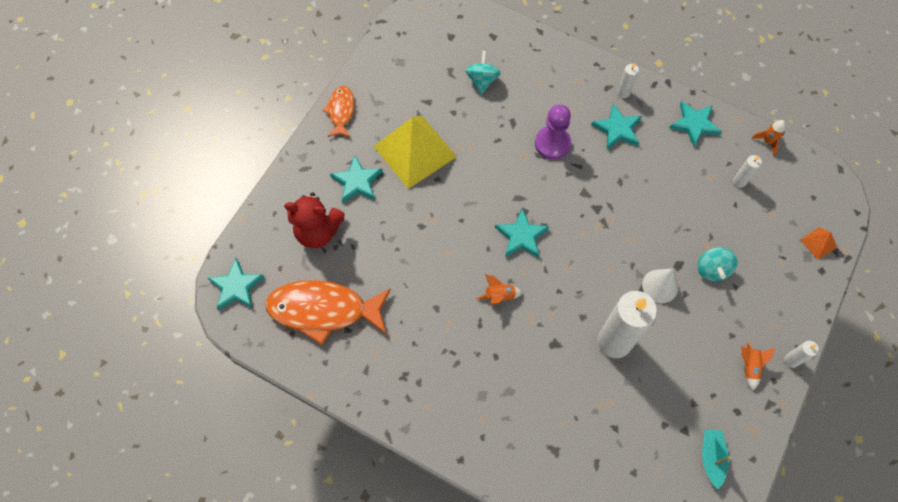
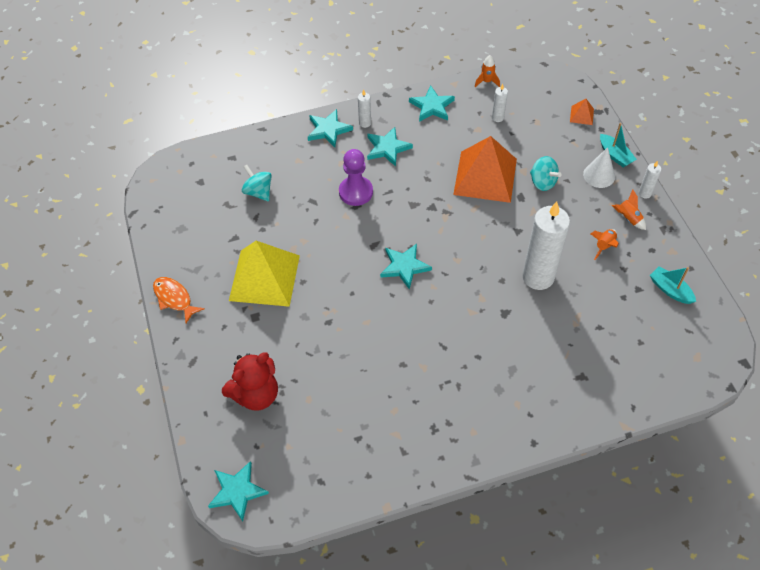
camera: 45 degrees left, 10 degrees down
orange fish [265,280,391,345] -> none
turquoise star [330,155,383,203] -> turquoise star moved to [308,109,353,147]
orange rocket [477,274,523,305] -> orange rocket moved to [590,229,619,260]
white cone [642,269,678,303] -> white cone moved to [583,147,615,188]
none -> orange pyramid [453,136,517,203]
none -> turquoise boat [600,123,637,168]

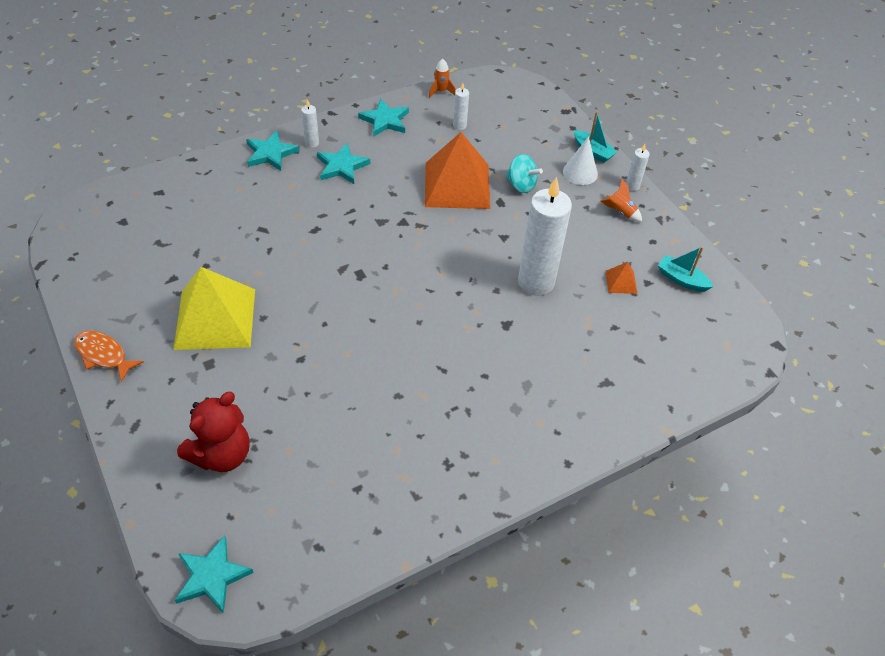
camera: 15 degrees left, 5 degrees down
turquoise spinning top [242,165,272,201] -> none
purple pawn [339,149,373,206] -> none
turquoise star [380,244,432,290] -> none
orange pyramid [570,99,594,125] -> orange pyramid moved to [605,262,637,294]
orange rocket [590,229,619,260] -> none

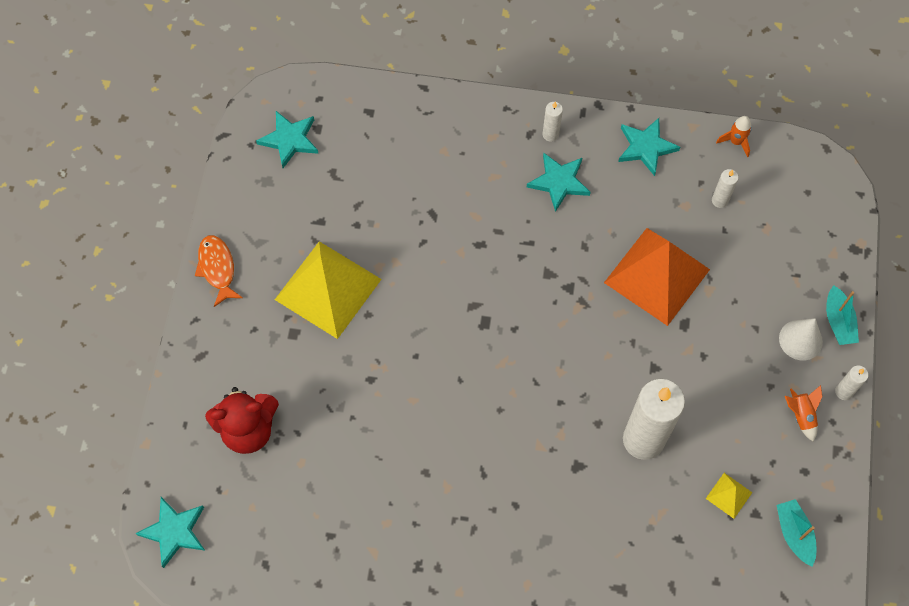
camera: 40 degrees right, 15 degrees up
turquoise star [246,130,299,171] -> turquoise star moved to [256,111,319,168]
turquoise spinning top [506,154,543,193] -> none
orange pyramid [605,262,637,294] -> yellow pyramid [706,473,752,519]

